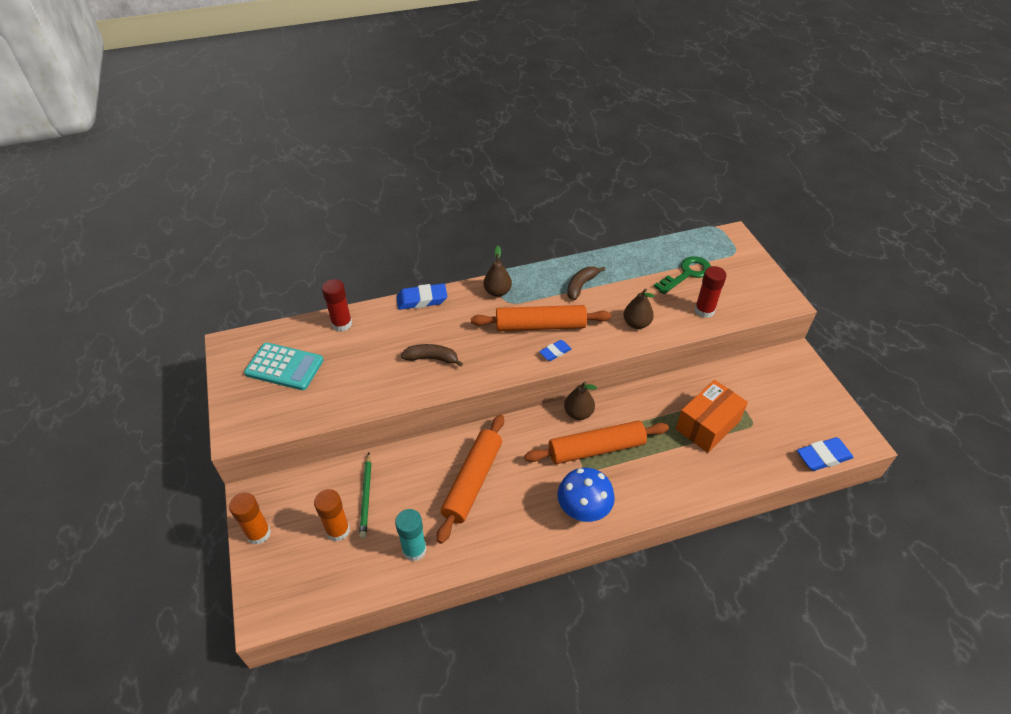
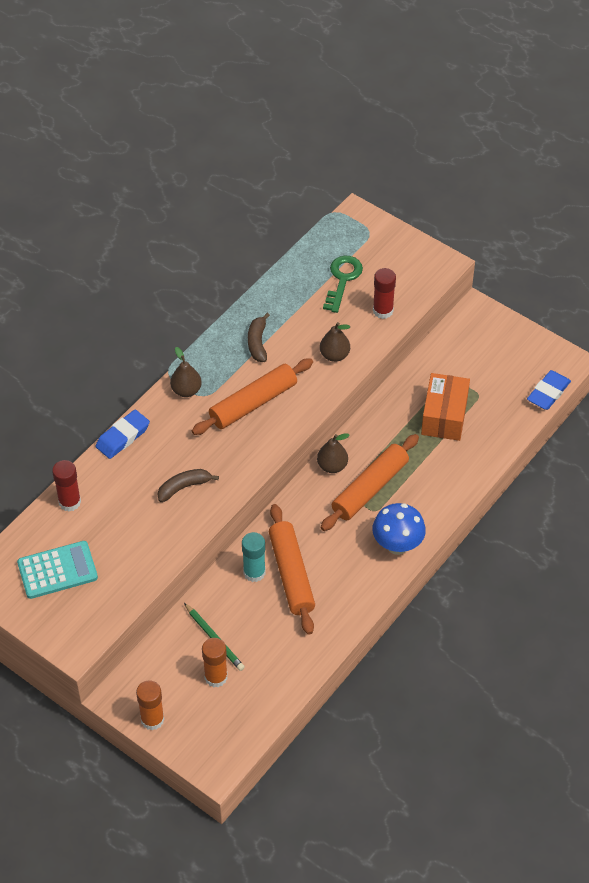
camera: 35 degrees left, 5 degrees up
turquoise glue stick [395,509,427,561] -> turquoise glue stick moved to [242,532,265,582]
blue eraser [539,340,572,361] -> none

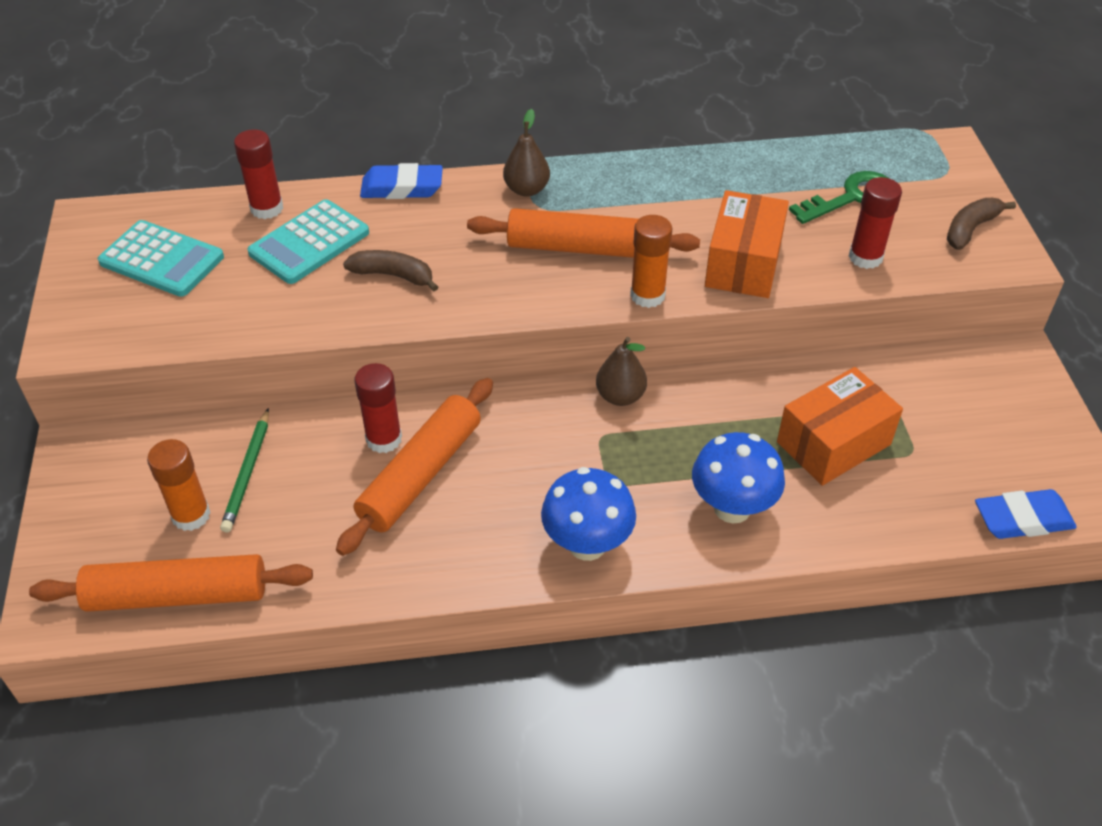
camera: 45 degrees right, 5 degrees down
orange glue stick [136,680,164,730] -> orange glue stick moved to [630,215,673,308]
turquoise glue stick [242,532,265,582] -> red glue stick [354,363,402,453]
brown banana [248,313,270,362] -> brown banana moved to [947,198,1016,250]
brown pear [320,322,350,362] -> orange box [705,190,789,298]
orange rolling pin [321,434,419,531] -> orange rolling pin moved to [29,554,313,612]
none -> turquoise calculator [247,199,369,284]
none -> blue mushroom [692,432,785,523]

